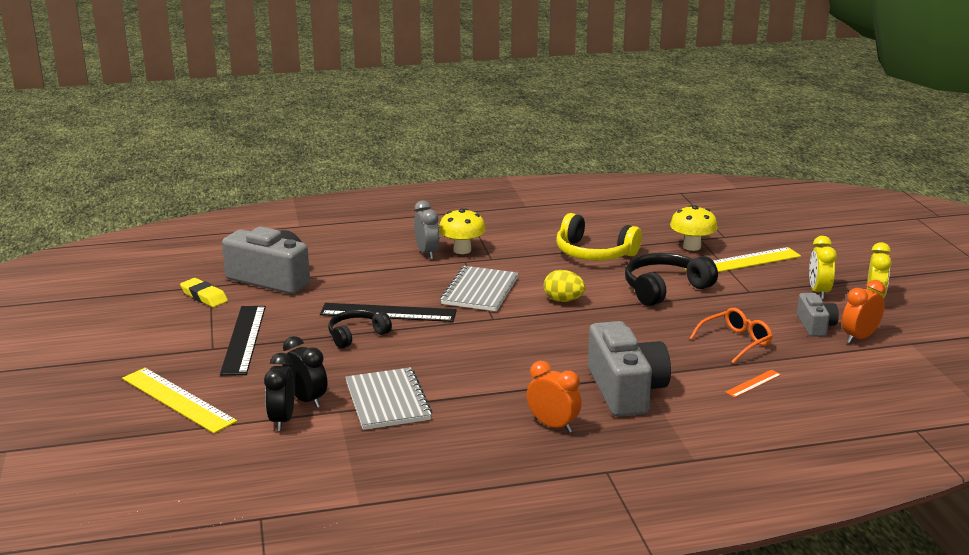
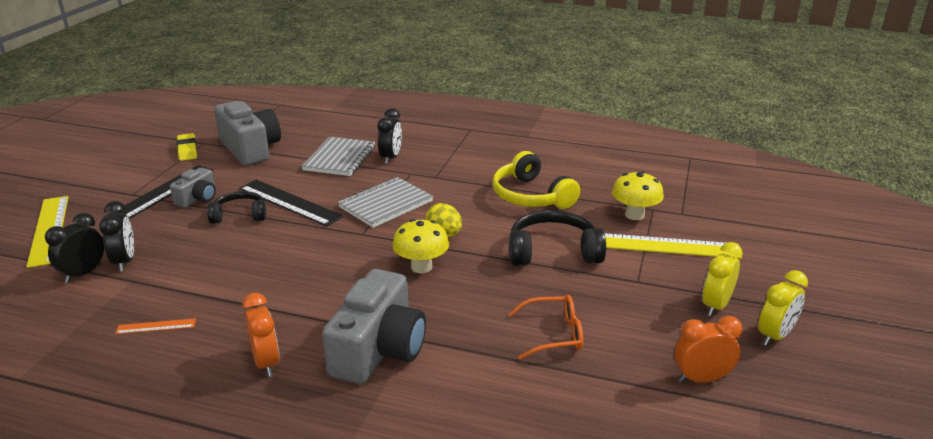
camera: 30 degrees right, 5 degrees up
grey notebook [345,367,432,430] -> grey notebook moved to [301,137,375,176]
grey clock [414,200,440,259] -> black clock [377,108,402,164]
yellow mushroom [439,208,486,254] -> yellow mushroom moved to [392,219,449,273]
orange ruler [725,370,781,398] -> orange ruler moved to [115,318,196,334]
grey camera [797,293,839,337] -> grey camera moved to [170,167,216,208]

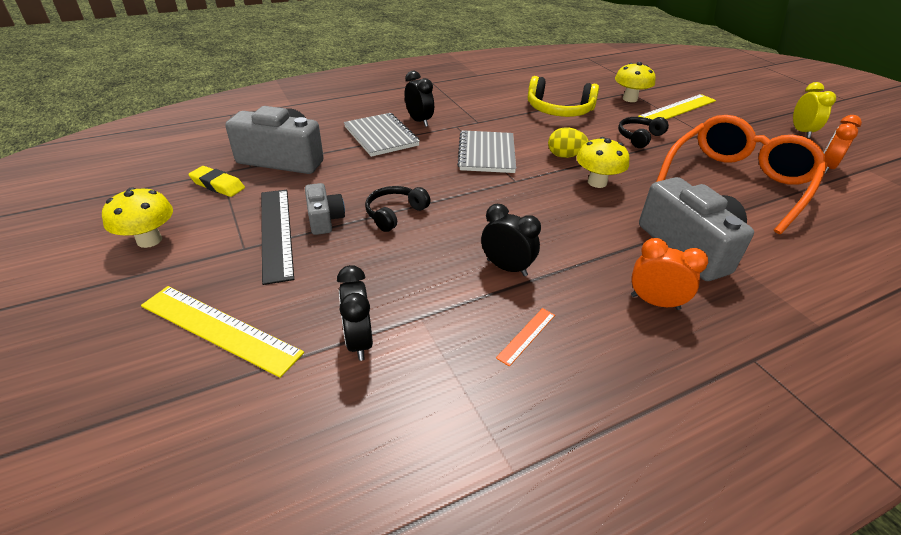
camera: 45 degrees left, 10 degrees up
black clock [99,201,134,272] -> black clock moved to [481,204,541,276]
black ruler [239,180,343,227] -> none
black headphones [509,210,606,266] -> black headphones [618,117,669,148], size x0.64
orange glasses [509,295,583,360] -> orange glasses [656,115,828,234], size x2.13
yellow clock [702,242,743,316] -> none
none -> yellow mushroom [102,187,173,248]

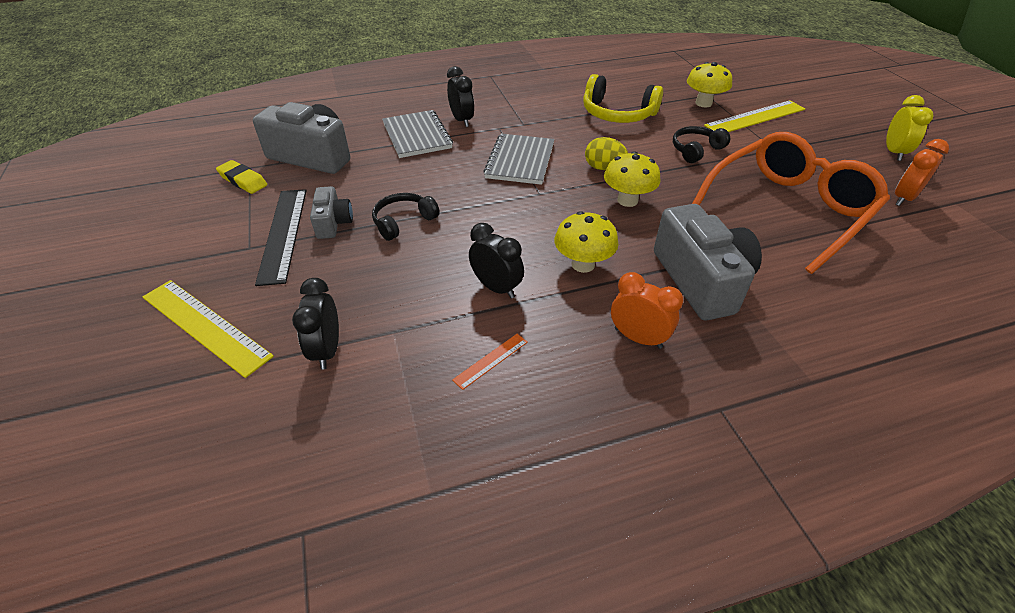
camera: 10 degrees right, 5 degrees up
yellow mushroom [102,187,173,248] -> yellow mushroom moved to [554,211,619,273]

